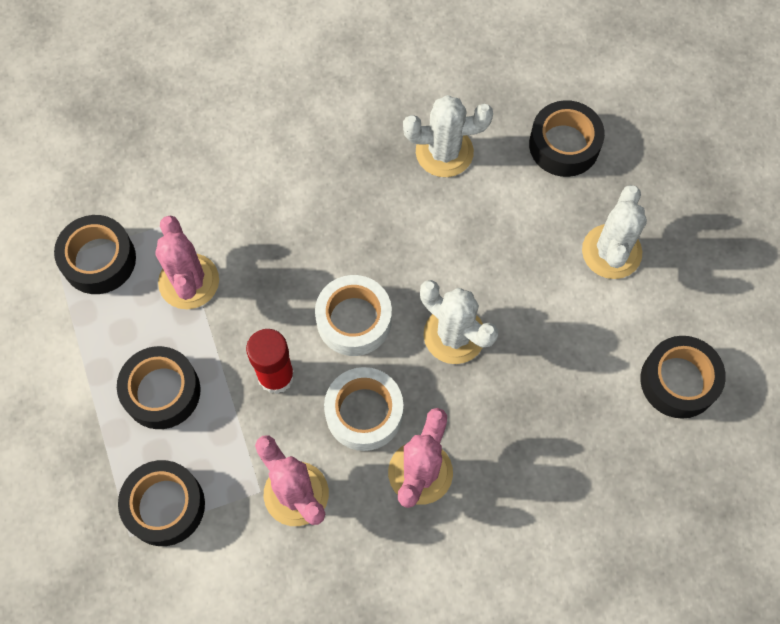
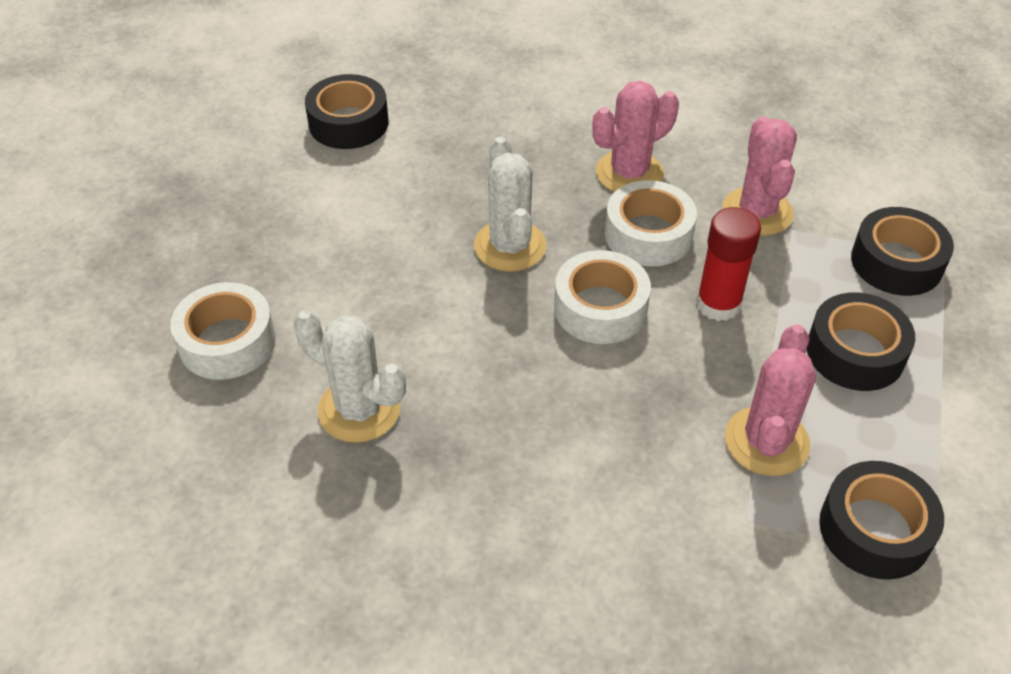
camera: 145 degrees left, 20 degrees down
black tape [529,100,605,177] -> white tape [170,282,276,380]
white cactus [582,185,647,279] -> none

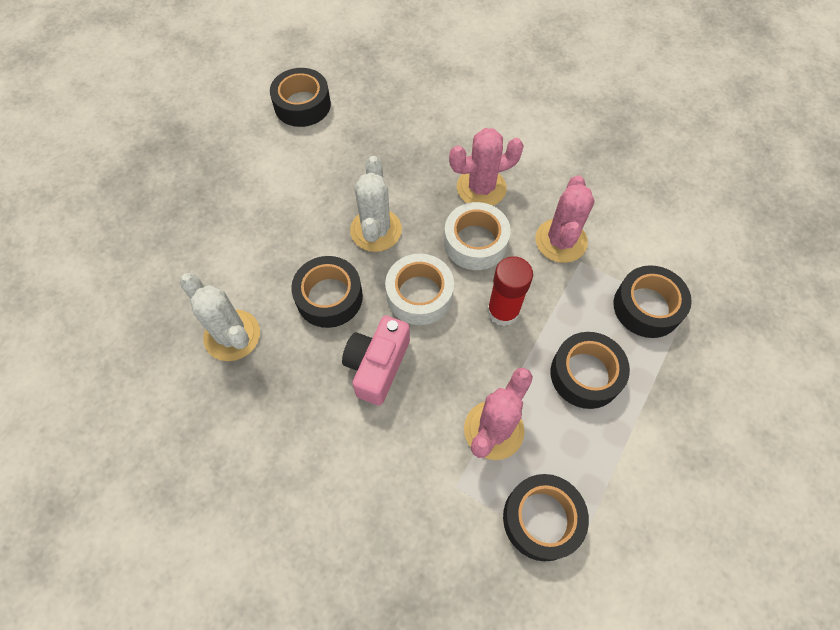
camera: 15 degrees right, 15 degrees up
white tape [170,282,276,380] -> none
none -> black tape [291,256,363,328]
none -> pink camera [342,316,410,406]

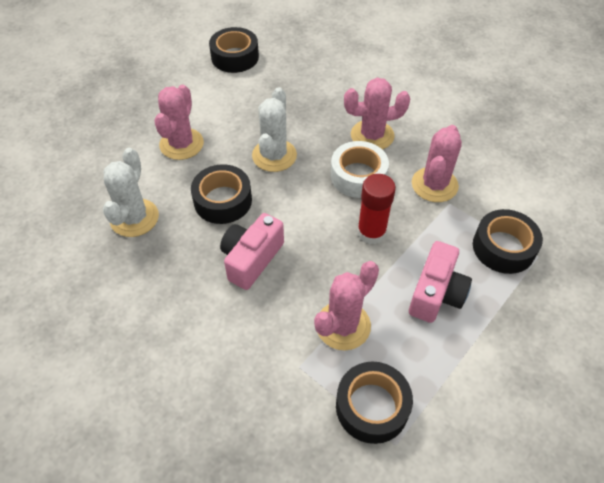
camera: 10 degrees right, 10 degrees down
white cactus [180,273,260,361] -> white cactus turned 45 degrees clockwise [103,148,159,237]
white tape [385,254,454,325] -> none
black tape [550,332,630,409] -> pink camera [409,241,472,323]
none -> pink cactus [154,85,204,160]

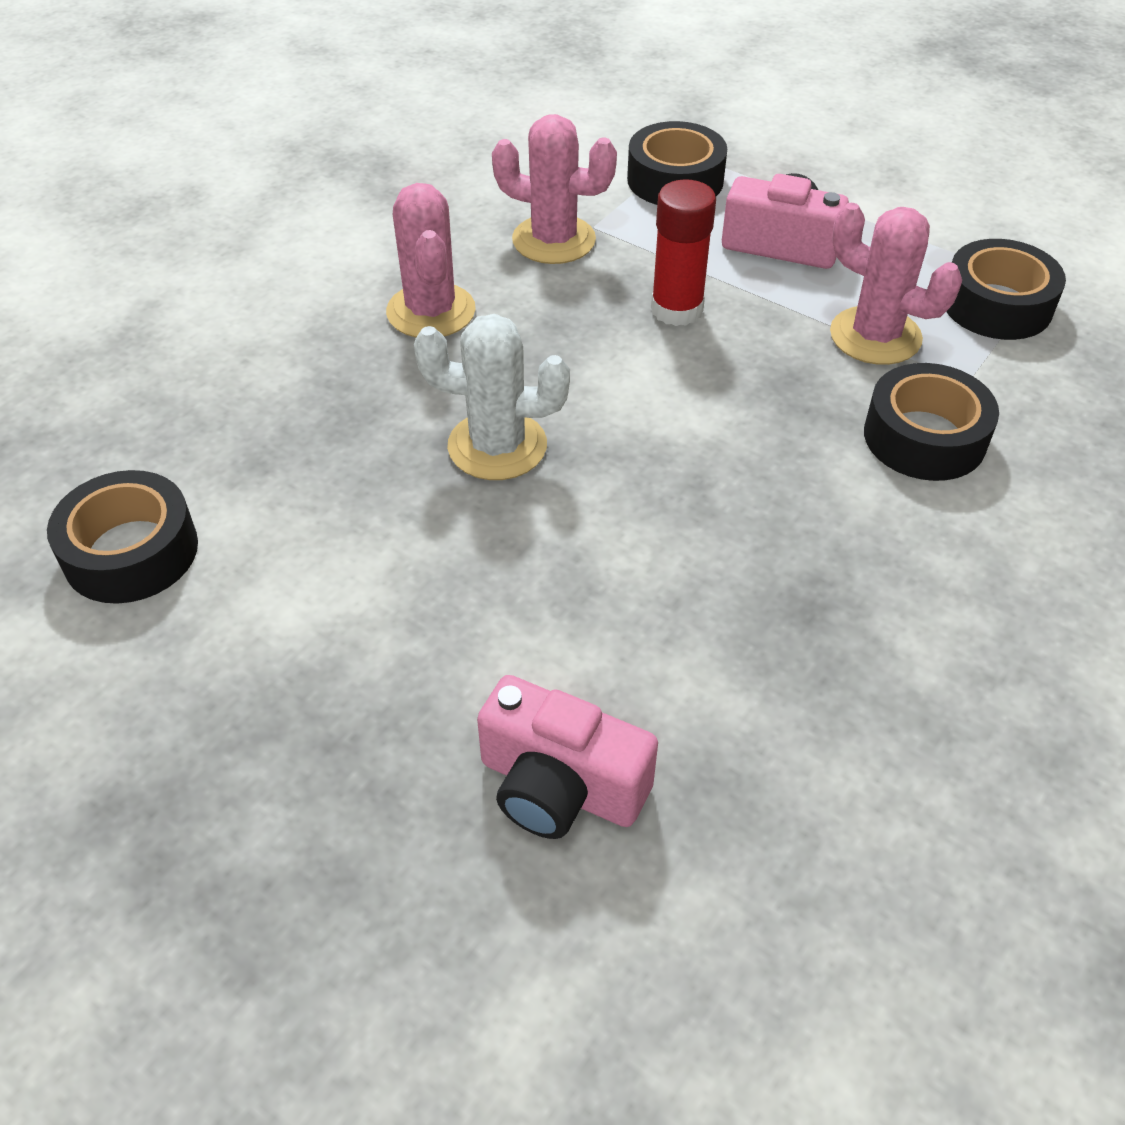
camera: 95 degrees left, 5 degrees down
white cactus [103,148,159,237] -> none
pink cactus [154,85,204,160] -> none
black tape [191,164,252,224] -> black tape moved to [864,363,999,481]
pink camera [220,213,284,290] -> pink camera moved to [477,675,658,839]
white tape [330,141,389,198] -> none

